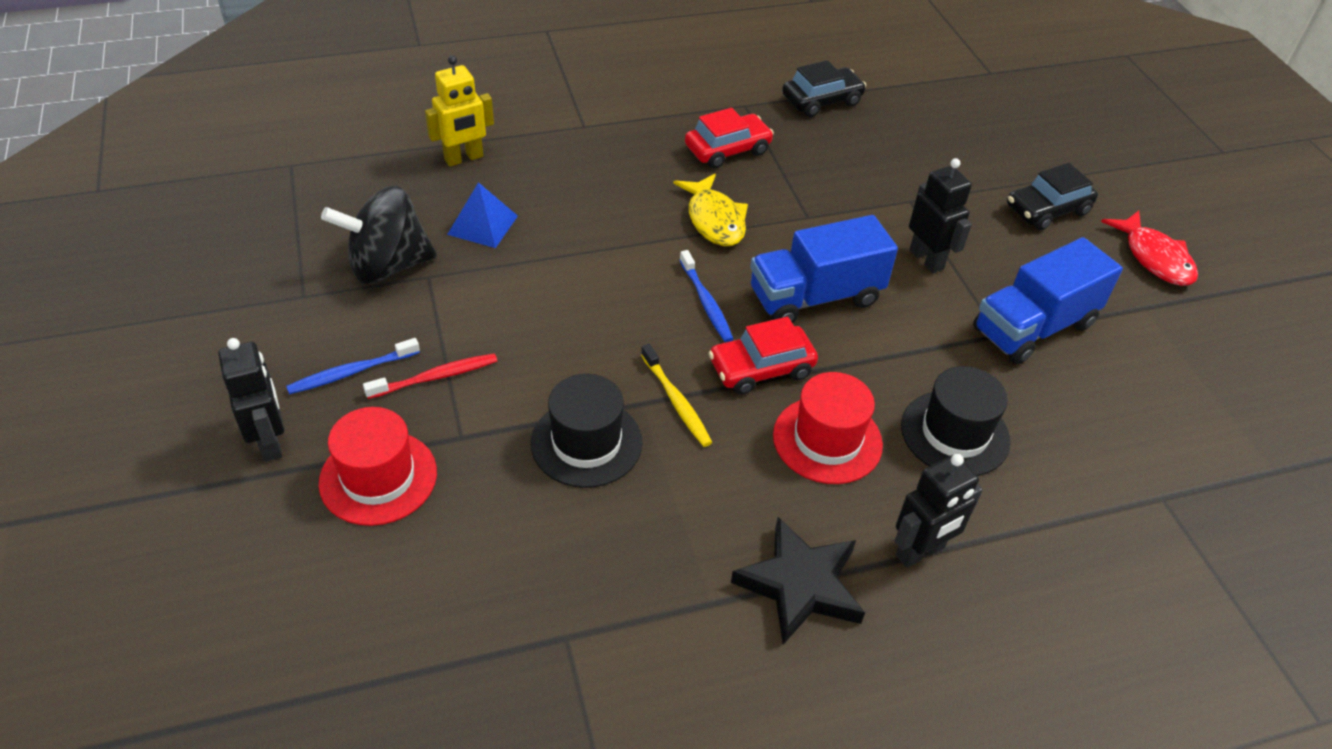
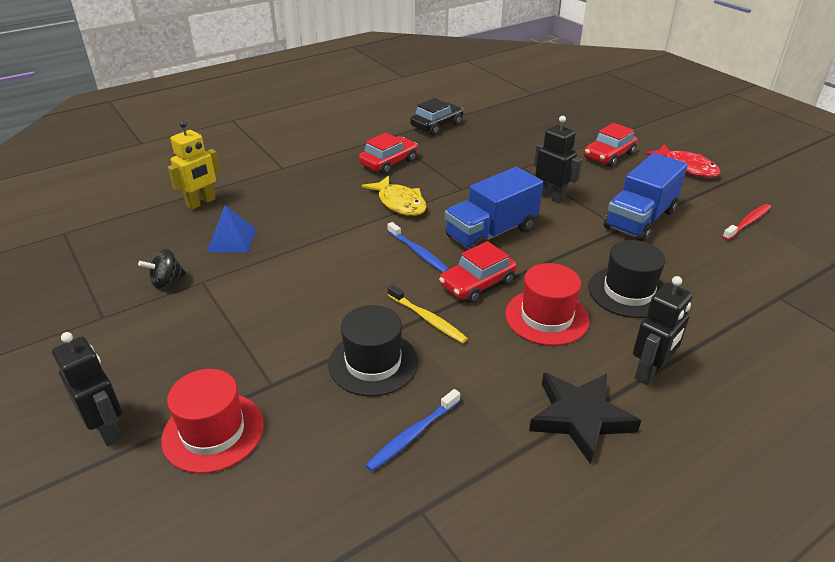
camera: 15 degrees left, 10 degrees down
blue toothbrush [286,338,420,394] -> blue toothbrush moved to [366,389,460,472]
black spinning top [321,186,437,284] -> black spinning top [138,248,186,289], size x0.51
red toothbrush [363,353,497,399] -> red toothbrush moved to [722,204,771,240]
black car [1007,163,1098,230] -> red car [584,123,638,167]

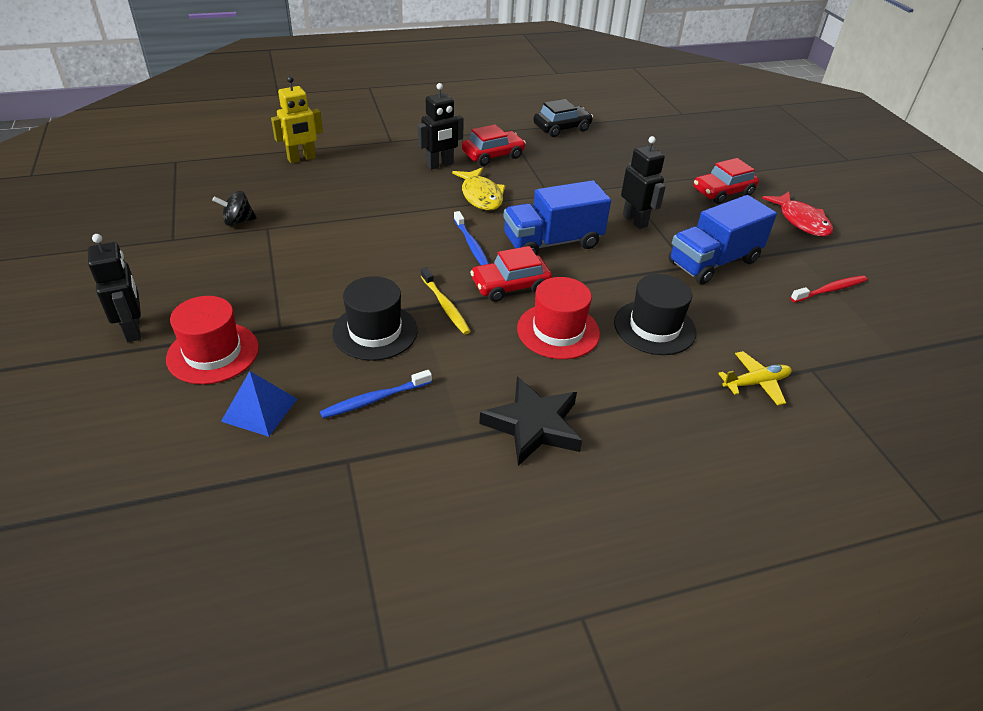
camera: 15 degrees right, 5 degrees up
blue pyramid [207,205,257,253] -> blue pyramid moved to [221,371,297,437]
black robot [633,276,693,385] -> black robot moved to [418,83,464,170]
none -> yellow plane [718,351,792,406]

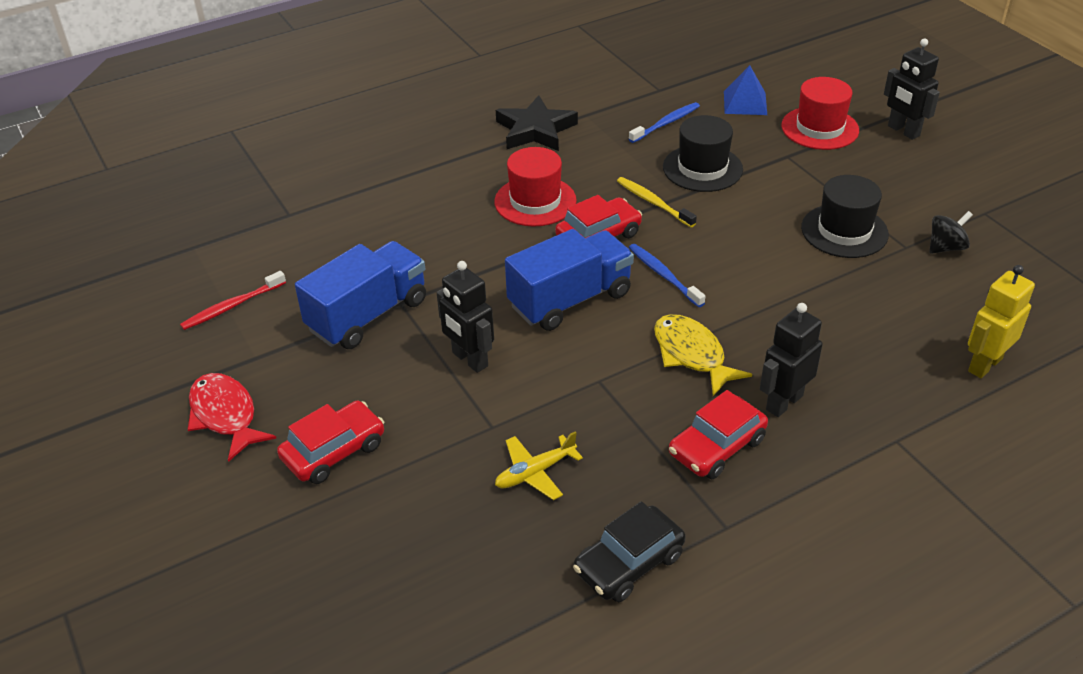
camera: 170 degrees right, 0 degrees up
black hat [614,274,696,355] -> black hat moved to [801,175,889,258]
yellow plane [718,351,792,406] -> yellow plane moved to [495,431,583,500]

